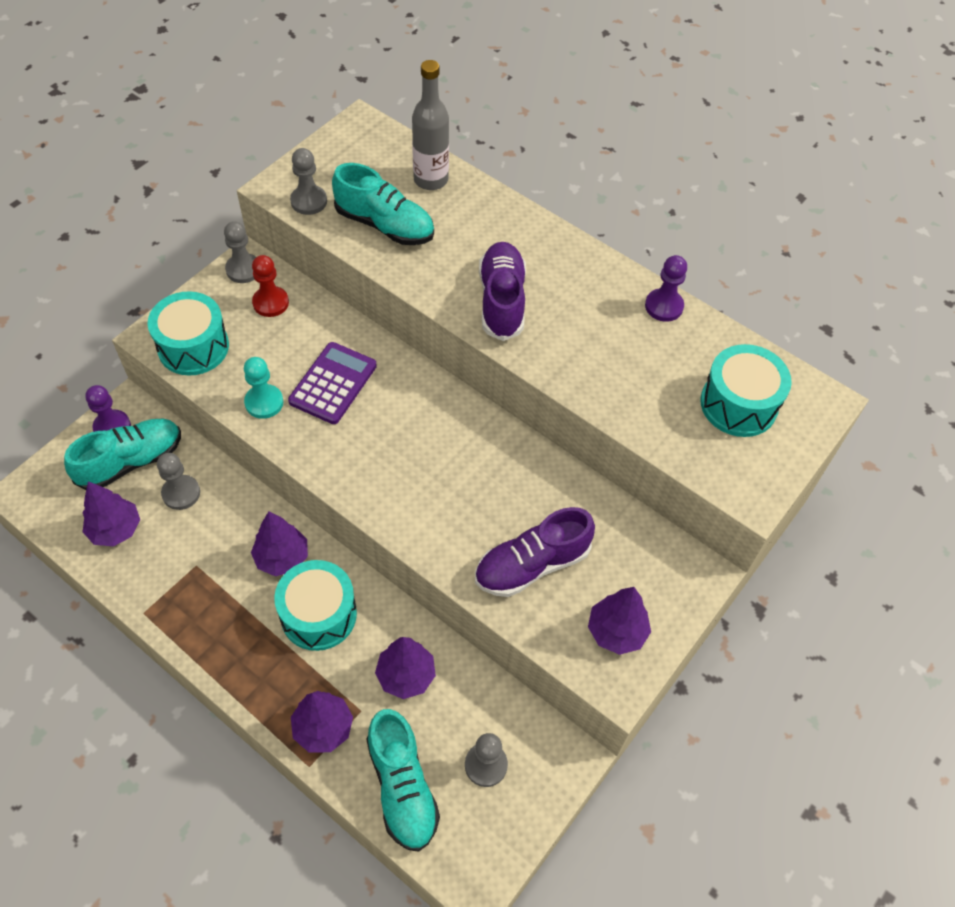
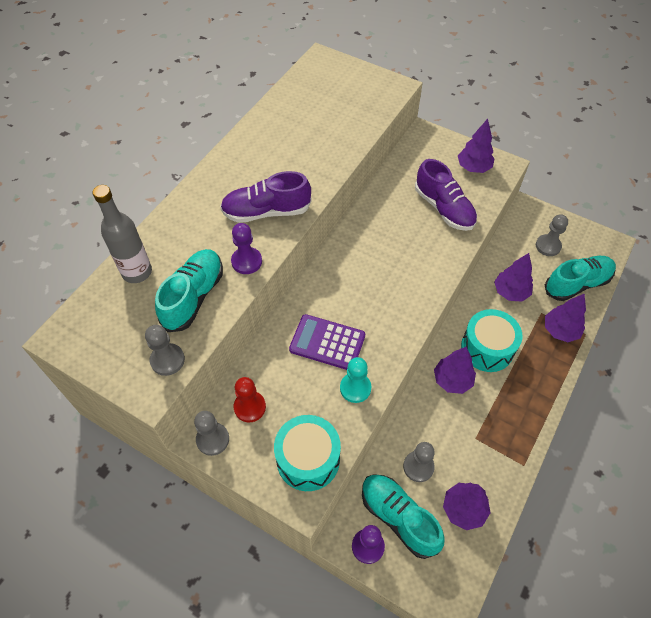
camera: 95 degrees left, 0 degrees up
purple pawn [645,255,687,322] -> purple pawn moved to [231,223,262,274]
turquoise drum [701,344,792,437] -> none

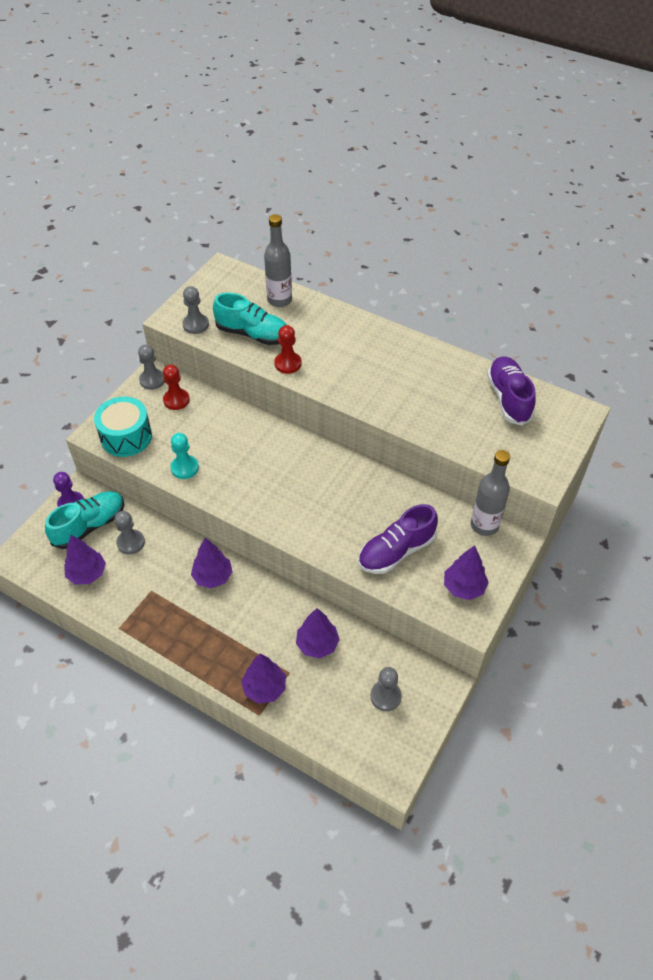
camera: 90 degrees right, 5 degrees down
purple shoe [220,171,311,223] -> purple shoe moved to [487,356,536,426]
purple pawn [231,223,262,274] -> red pawn [275,325,302,374]
purple calculator [289,314,365,370] -> none
turquoise drum [461,309,522,372] -> none
turquoise shoe [545,256,616,301] -> none
none -> grey bottle [471,450,510,536]

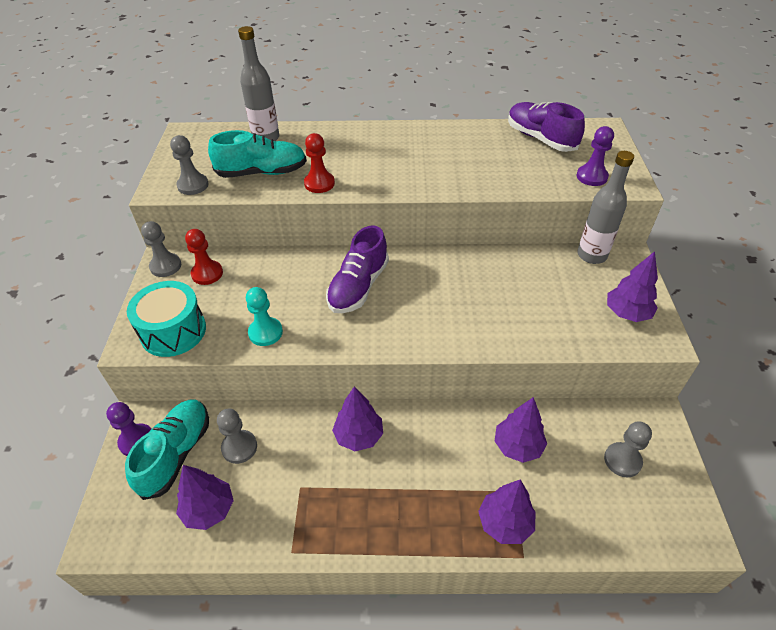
camera: 30 degrees left, 5 degrees down
purple shoe [358,504,438,574] -> purple shoe moved to [326,225,389,313]
none -> purple pawn [577,126,614,186]

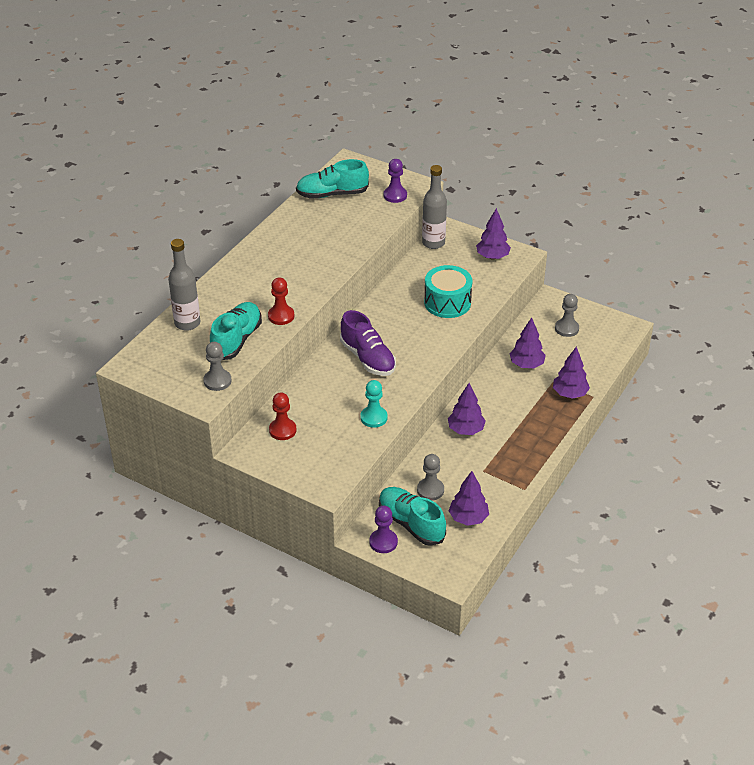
camera: 60 degrees left, 5 degrees down
turquoise drum [127,281,206,357] -> turquoise drum moved to [424,265,472,318]
grey pawn [141,221,181,277] -> none
purple shoe [508,102,585,152] -> turquoise shoe [296,159,369,199]

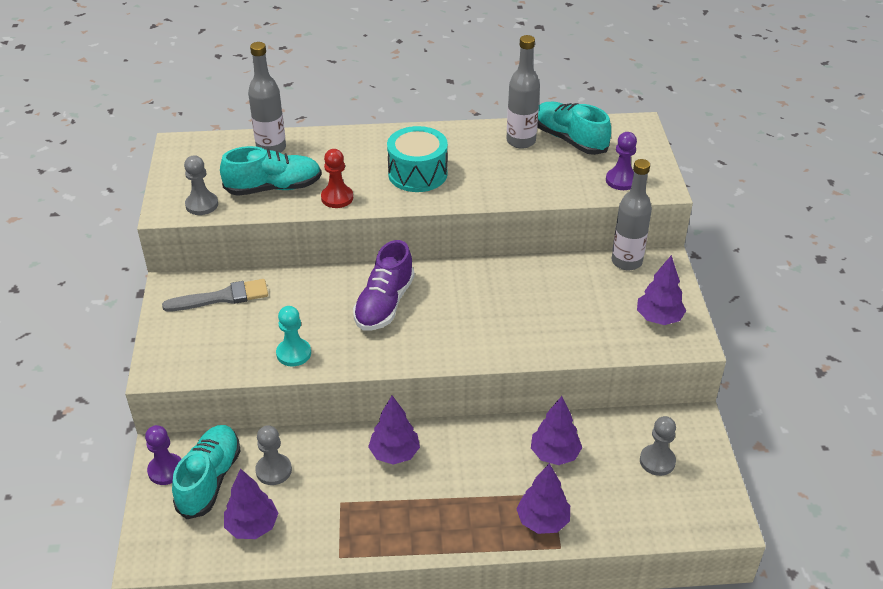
camera: 55 degrees right, 0 degrees up
red pawn [269,392,297,440] -> grey brush [162,279,268,311]
turquoise drum [424,265,472,318] -> turquoise drum moved to [387,126,448,192]
none -> grey bottle [506,35,540,149]

